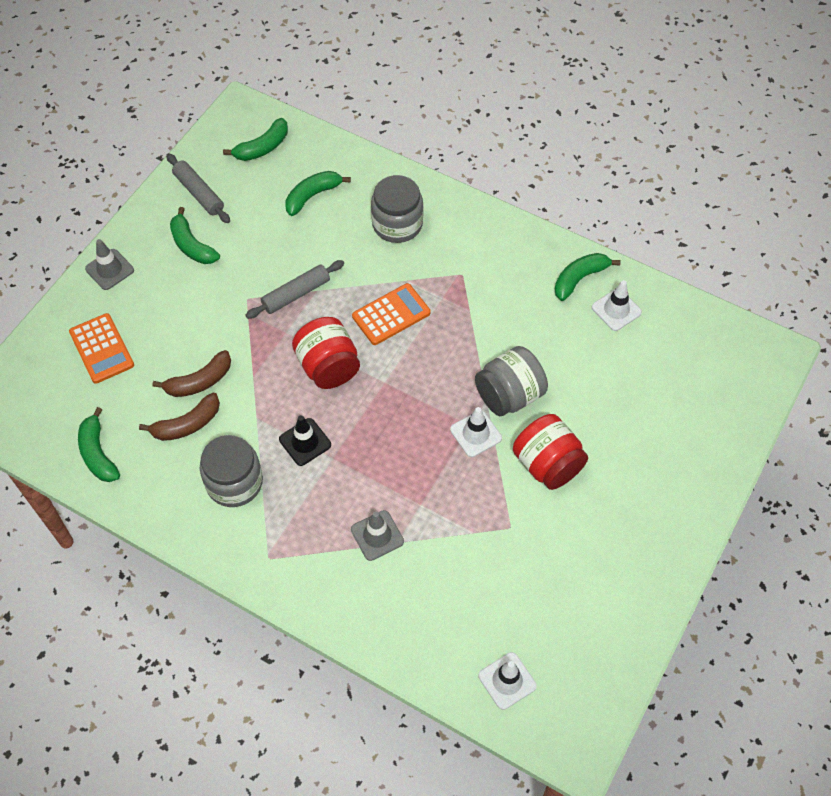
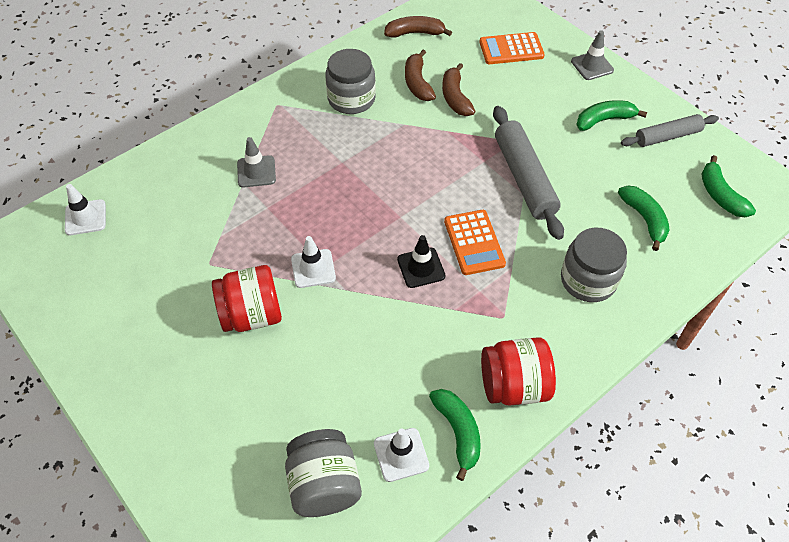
camera: 110 degrees right, 5 degrees down
green banana [78,407,120,482] -> brown banana [384,16,452,38]
grey rolling pin [245,260,344,319] -> grey rolling pin [493,106,564,240], size x1.57
black traffic cone [279,415,331,466] -> black traffic cone moved to [397,235,446,288]
red jar [292,317,360,389] -> red jar moved to [481,337,556,406]
grey jar [475,346,548,416] -> grey jar moved to [285,429,362,517]

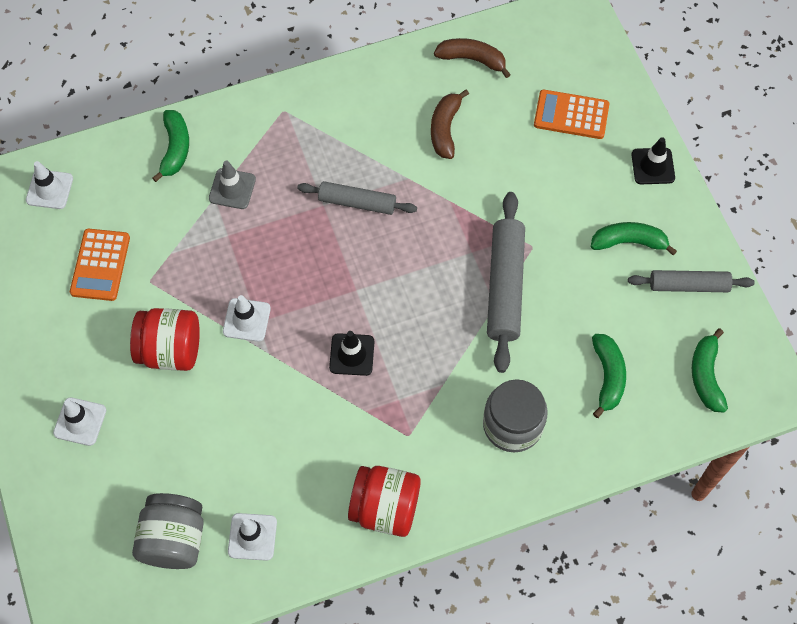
camera: 20 degrees right, 10 degrees up
grey jar [325,49,376,114] -> none
green banana [429,389,481,481] -> green banana moved to [152,110,189,182]
brown banana [442,63,476,116] -> none
orange calculator [444,210,506,275] -> orange calculator moved to [70,229,130,301]
grey traffic cone [571,30,614,80] -> black traffic cone [632,137,675,184]
none -> white traffic cone [53,397,106,446]
none -> grey rolling pin [297,181,417,215]

